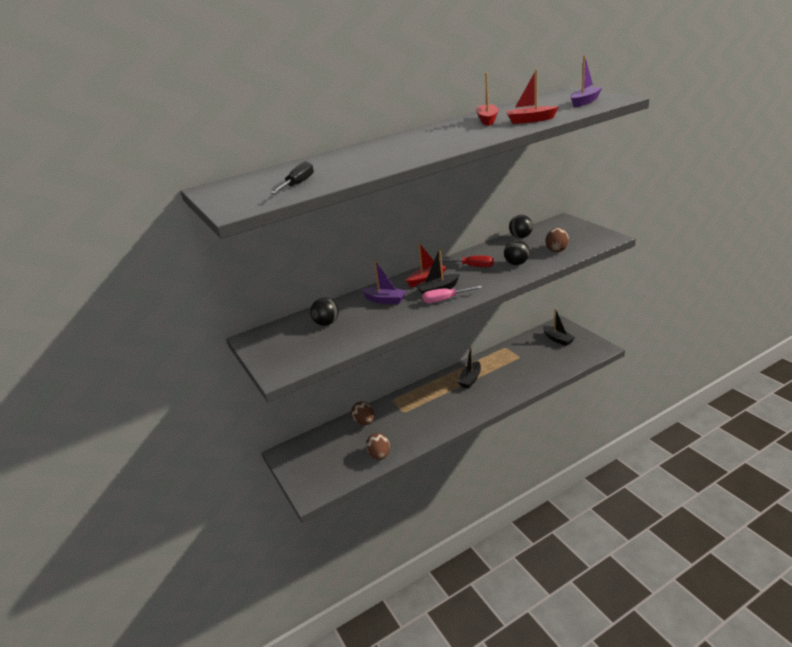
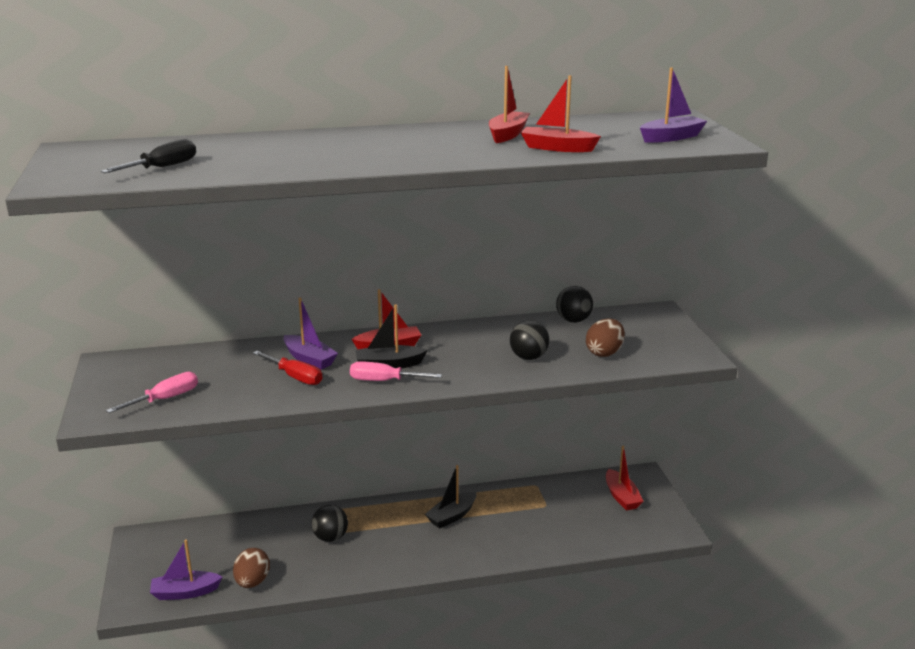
camera: 15 degrees right, 5 degrees down
black ball [310,298,339,326] -> black ball moved to [311,505,348,542]
brown egg [351,402,374,425] -> none
red screwdriver [439,255,494,267] -> red screwdriver moved to [253,351,323,385]
black boat [543,308,575,346] -> red boat [606,446,643,511]
none -> pink screwdriver [106,372,198,413]
none -> purple boat [150,539,222,600]

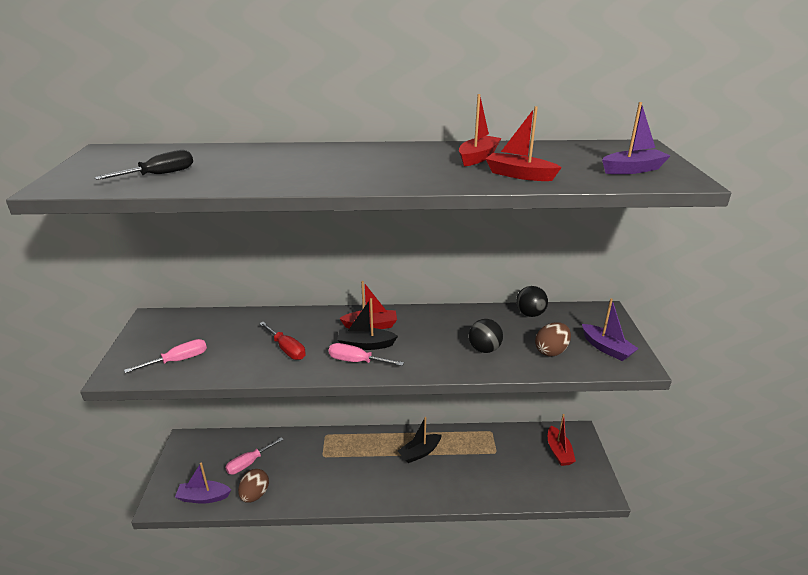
camera: 10 degrees right, 5 degrees up
purple boat [283,298,338,370] -> purple boat moved to [582,298,639,361]
black ball [311,505,348,542] -> none
none -> pink screwdriver [225,437,284,474]

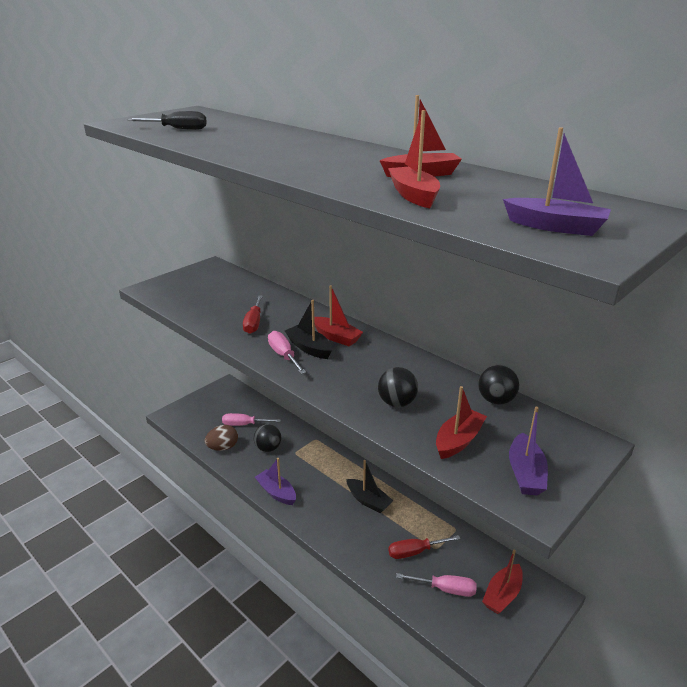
camera: 45 degrees right, 0 degrees up
pink screwdriver [124,339,207,373] -> pink screwdriver moved to [396,573,477,597]
purple boat [175,462,231,504] -> purple boat moved to [255,458,296,505]
black boat [398,417,442,463] -> black boat turned 150 degrees counterclockwise [346,460,393,513]
brown egg [535,322,571,356] -> red boat [436,386,487,459]
none -> black ball [254,424,281,452]
none -> red screwdriver [388,535,461,559]

